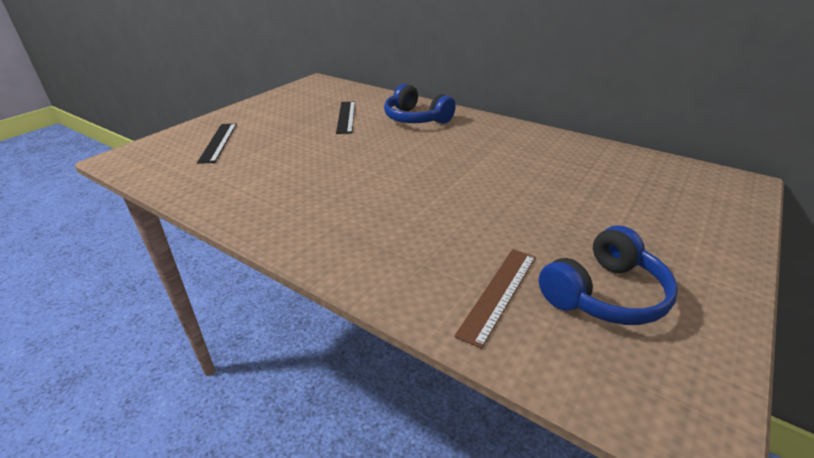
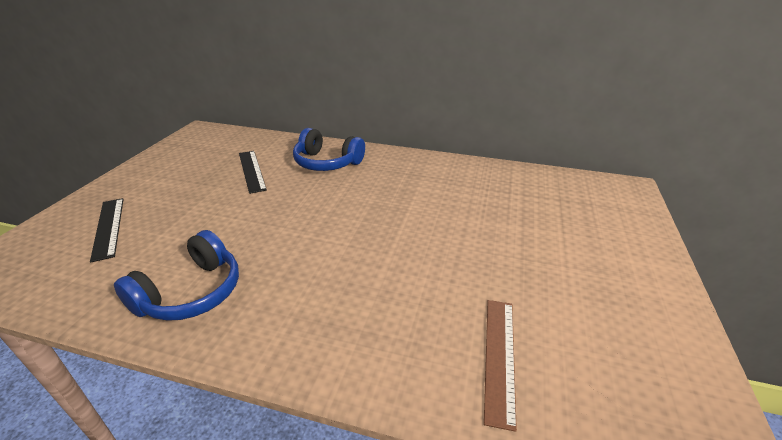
camera: 20 degrees left, 0 degrees up
blue headphones [539,225,678,325] -> blue headphones moved to [114,230,239,321]

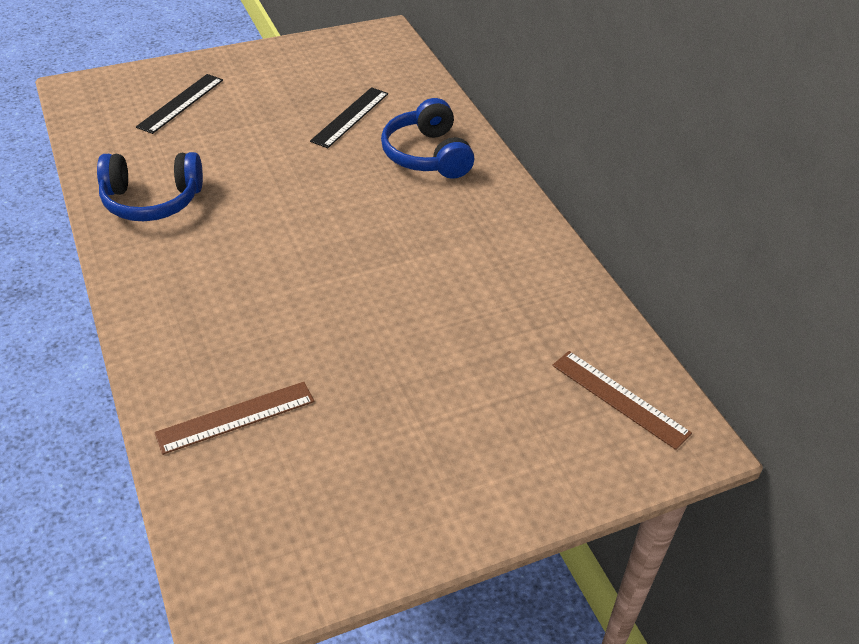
camera: 50 degrees right, 10 degrees up
none -> brown ruler [552,351,692,450]

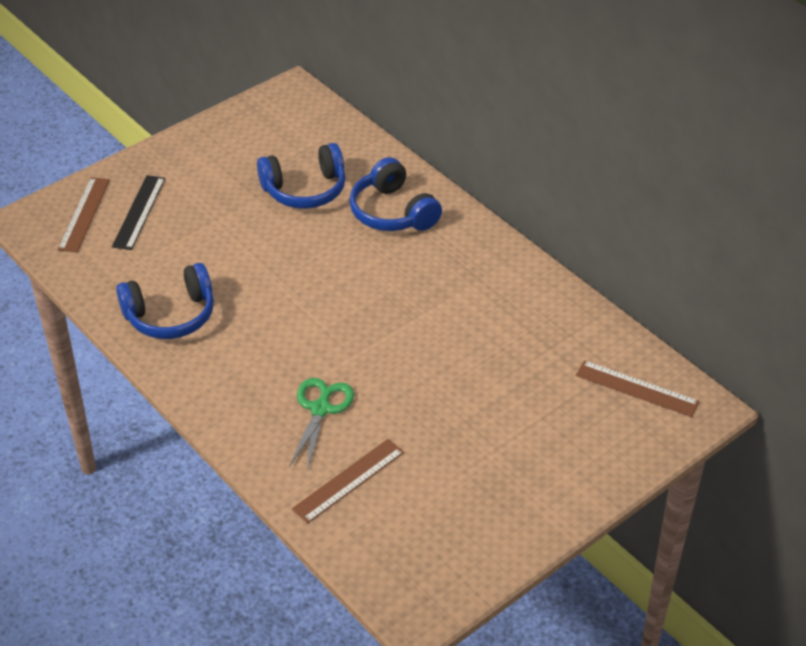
camera: 15 degrees left, 0 degrees up
black ruler [310,87,388,148] -> blue headphones [257,143,346,209]
none -> brown ruler [58,177,110,252]
none -> green scissors [289,378,354,471]

